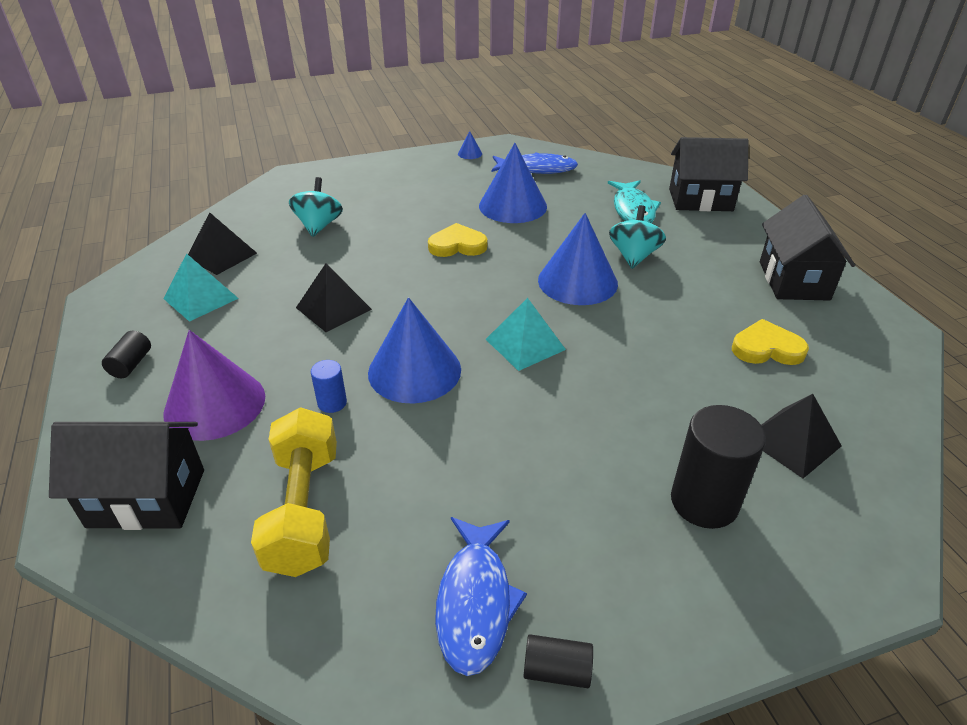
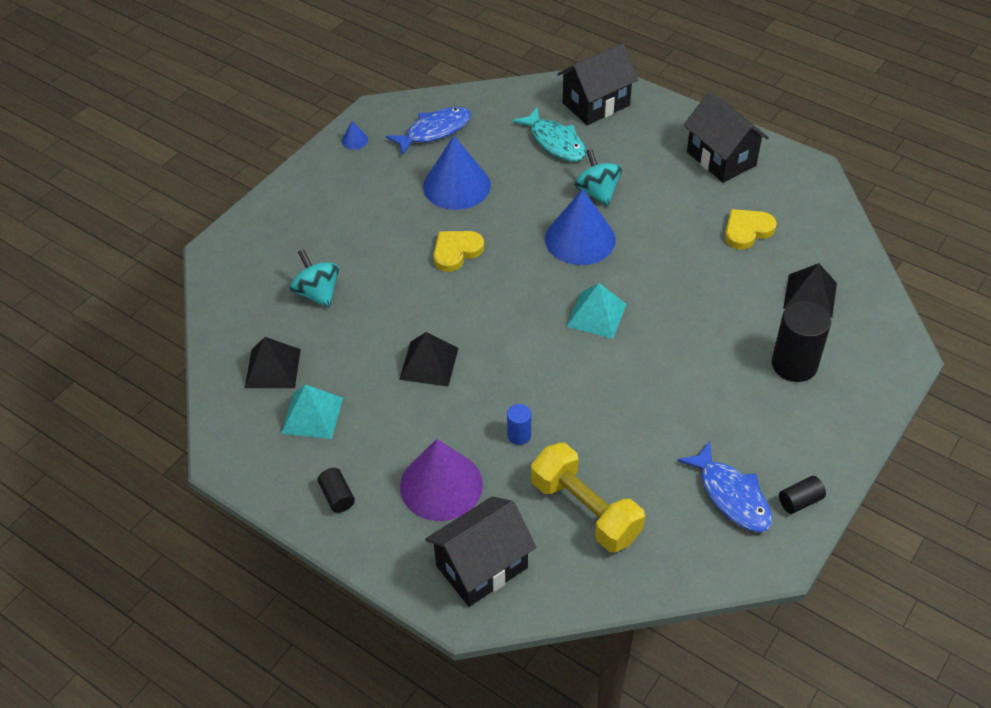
camera: 35 degrees left, 10 degrees up
blue cone [368,297,461,404] -> none

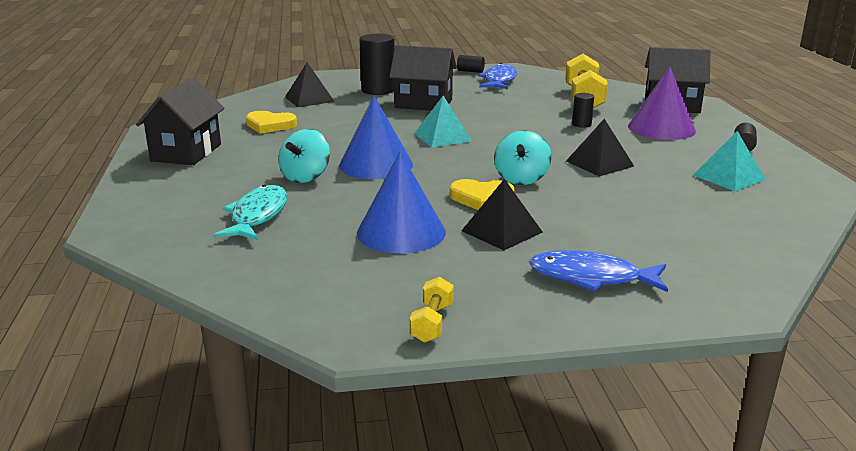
camera: 135 degrees left, 25 degrees down
black pyramid [245,337,301,388] -> black pyramid moved to [461,179,543,250]
turquoise spinning top [290,249,339,308] -> turquoise spinning top moved to [494,130,551,185]
blue cone [342,121,368,149] -> yellow dumbbell [410,277,454,343]
blue fish [386,107,471,155] -> blue fish moved to [529,250,668,292]
blue cylinder [507,404,531,445] -> black cylinder [572,93,594,128]
black house [557,43,639,125] -> black house moved to [389,45,457,111]

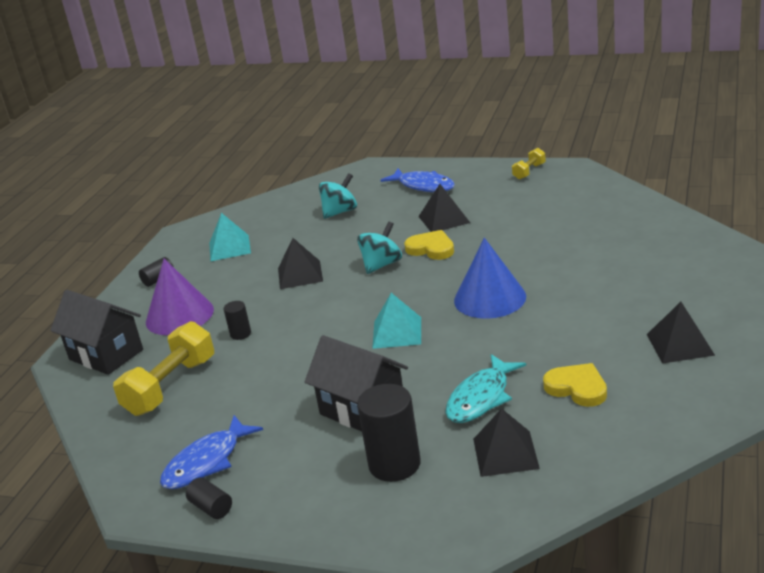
camera: 150 degrees left, 5 degrees up
black house [136,78,224,165] -> black pyramid [647,302,715,364]
turquoise fish [214,185,287,240] -> turquoise fish moved to [445,354,526,423]
turquoise spinning top [279,129,330,183] -> turquoise spinning top moved to [319,173,357,219]
blue cone [357,152,446,253] -> none

